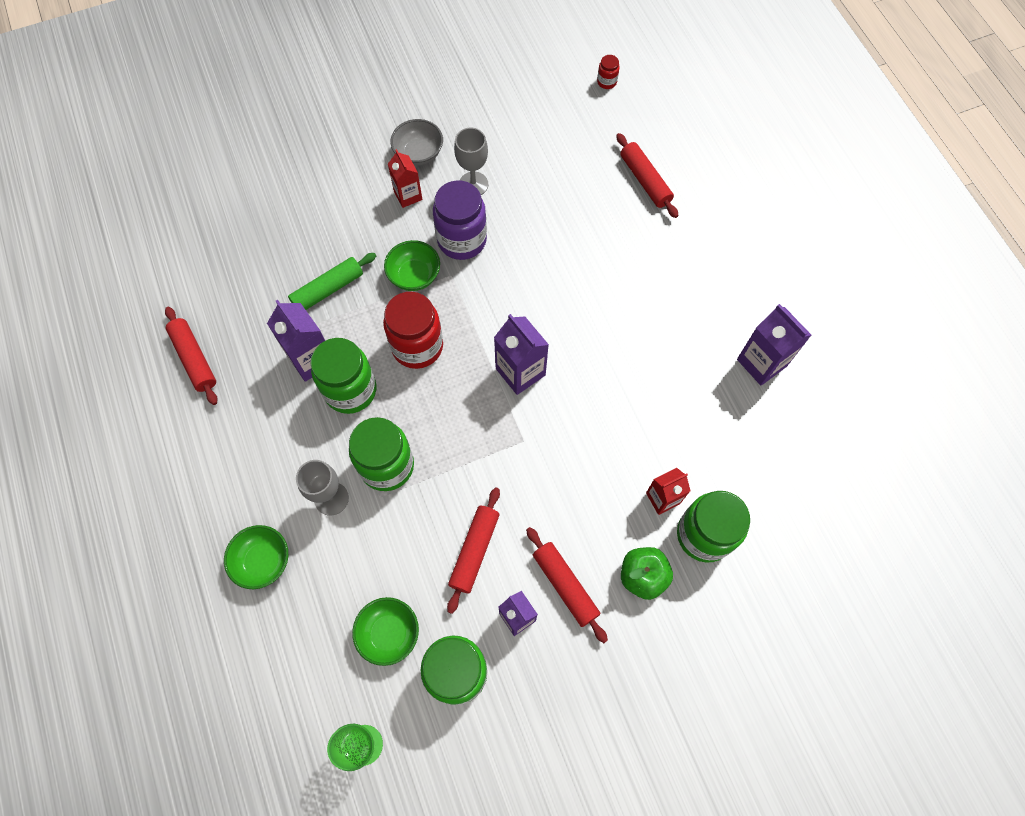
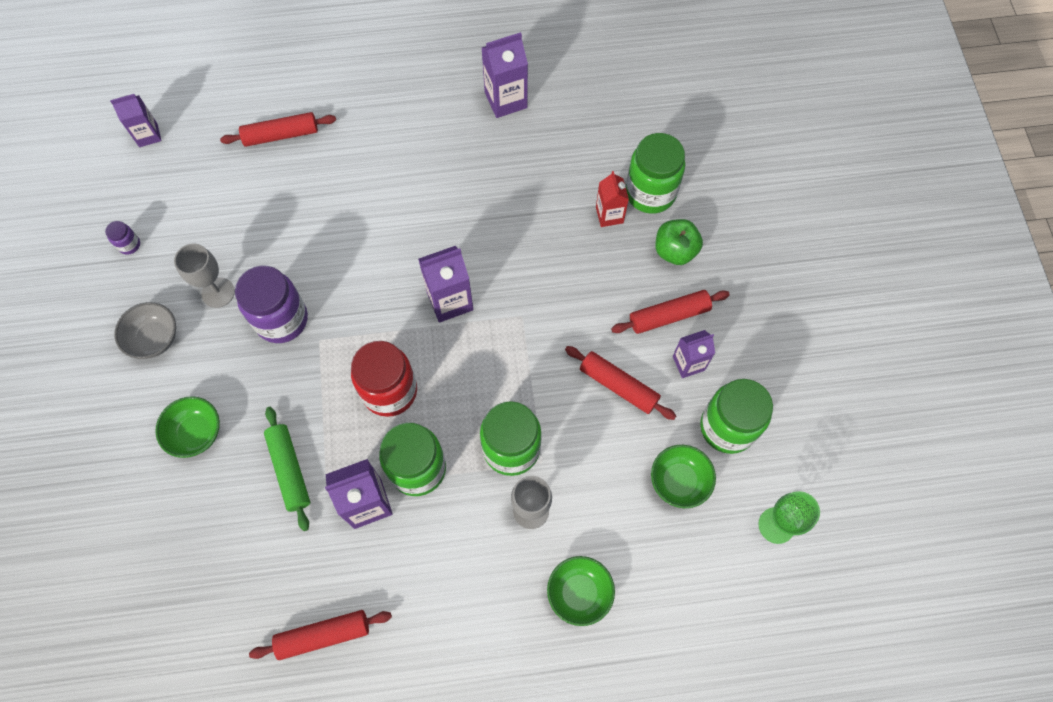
camera: 75 degrees left, 0 degrees up
green bowl [384,240,440,291] -> green bowl moved to [155,396,220,458]
red carton [388,149,422,208] -> none
red jar [597,55,620,89] -> purple carton [110,94,162,147]
none -> purple jar [105,221,140,255]

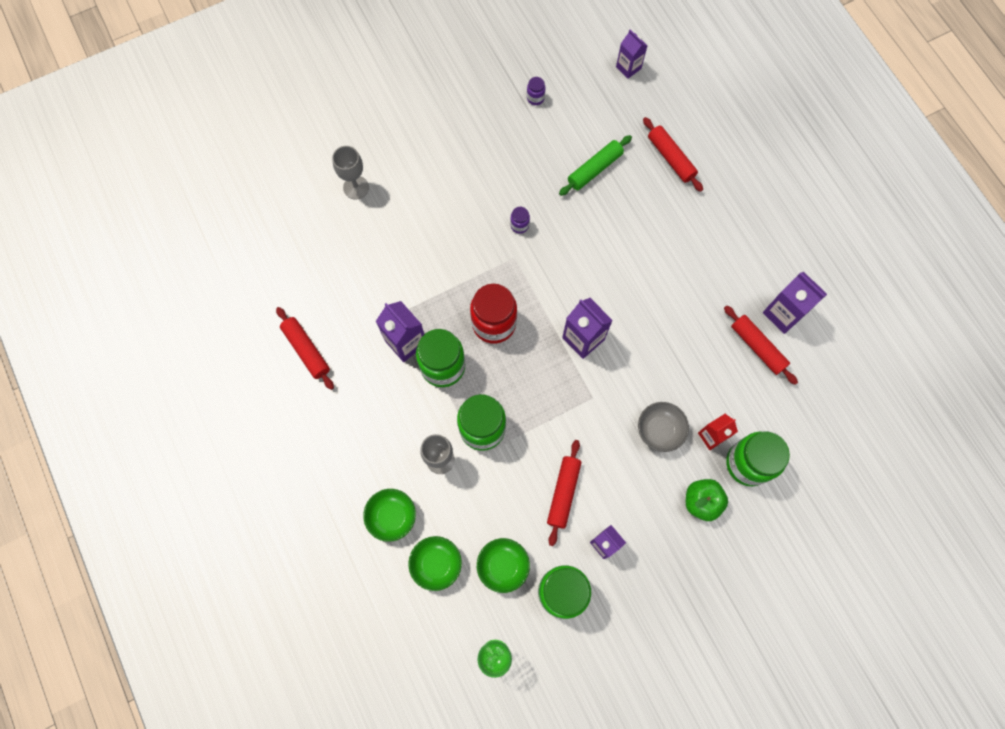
camera: 70 degrees right, 5 degrees up
grey bowl [114,302,176,359] -> grey bowl moved to [638,402,689,452]
green bowl [155,396,220,458] -> green bowl moved to [409,536,462,591]
grey goblet [174,243,235,308] -> grey goblet moved to [332,146,369,200]
purple jar [235,266,308,343] -> purple jar [510,207,530,234], size x0.44
green rolling pin [264,407,310,531] -> green rolling pin moved to [559,135,632,196]
red rolling pin [611,290,730,334] -> red rolling pin moved to [724,305,798,385]

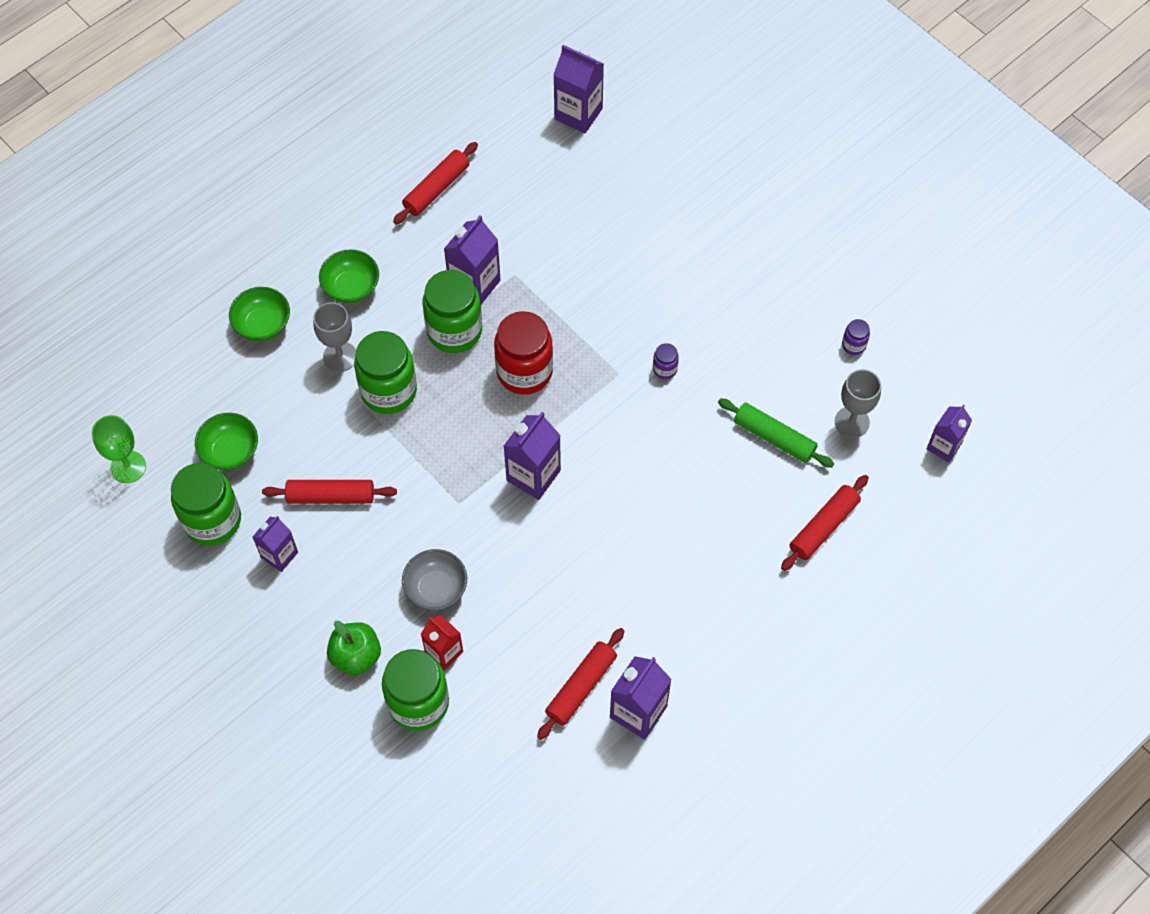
camera: 75 degrees right, 10 degrees down
grey goblet [332,146,369,200] -> grey goblet moved to [835,369,881,438]
green bowl [409,536,462,591] -> green bowl moved to [319,249,379,303]
none -> purple carton [553,45,604,133]

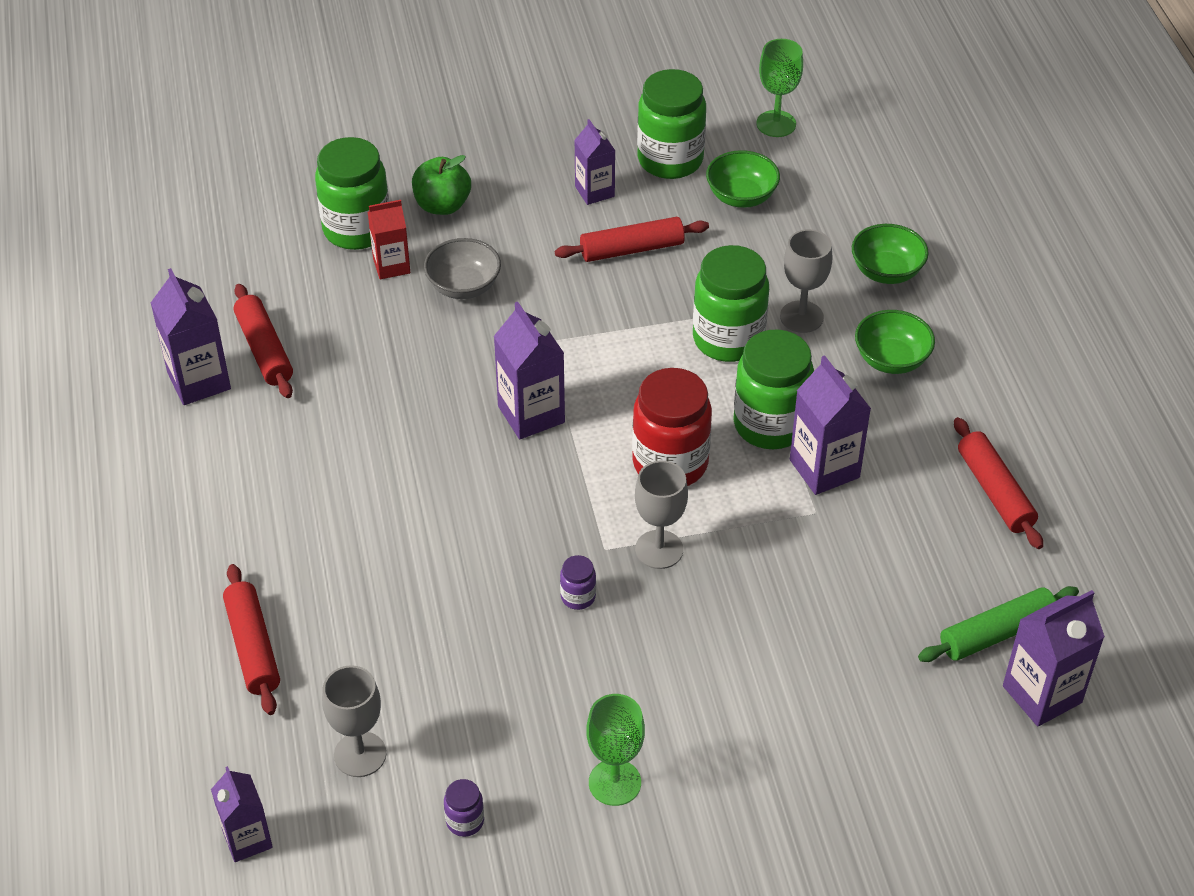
camera: 120 degrees right, 15 degrees down
red rolling pin [262,480,397,504] -> red rolling pin turned 45 degrees clockwise [555,217,709,262]
green rolling pin [718,398,834,468] -> green rolling pin moved to [918,586,1079,662]
none -> green goblet [586,694,645,806]
none -> grey goblet [635,461,688,569]

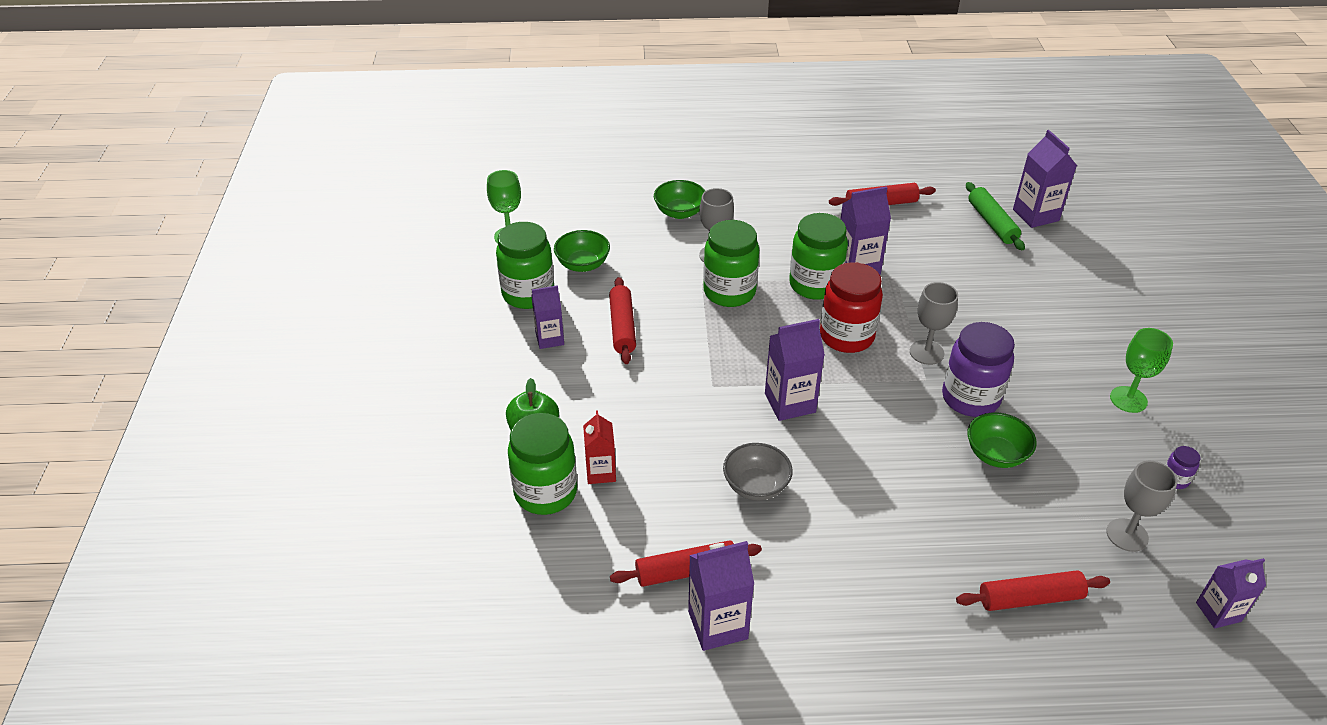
camera: 80 degrees left, 5 degrees down
grey bowl [424,238,501,299] -> grey bowl moved to [723,443,793,501]
purple jar [560,555,596,610] -> purple jar [942,322,1015,417], size x2.29
green bowl [855,310,935,374] -> green bowl moved to [967,412,1037,468]

